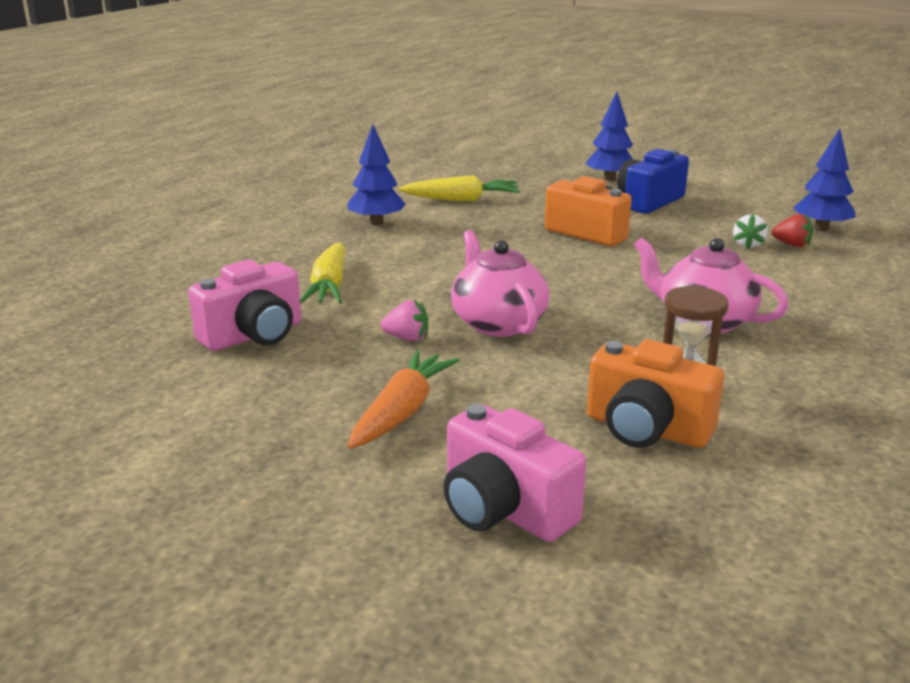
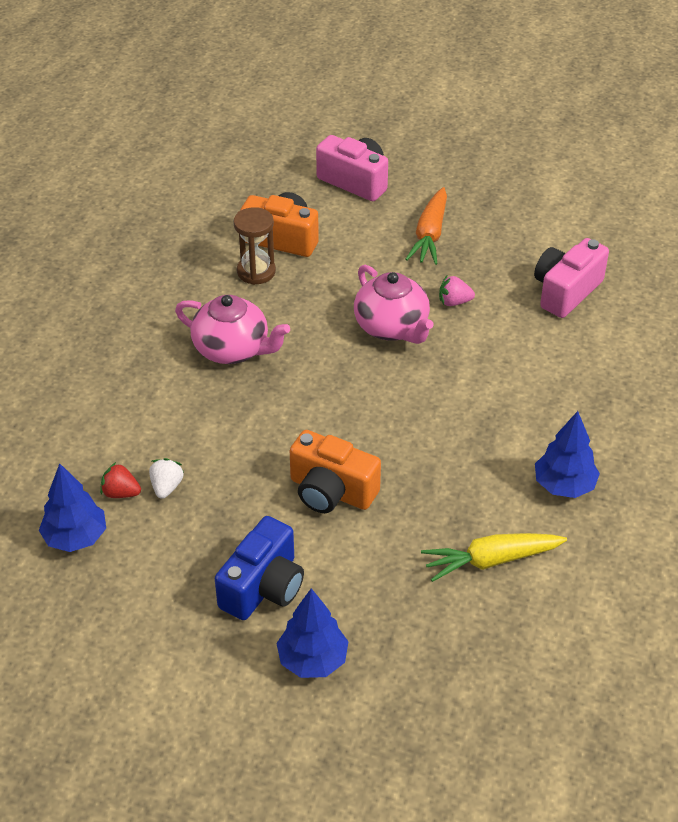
camera: 170 degrees right, 20 degrees up
yellow carrot [300,243,345,303] -> none

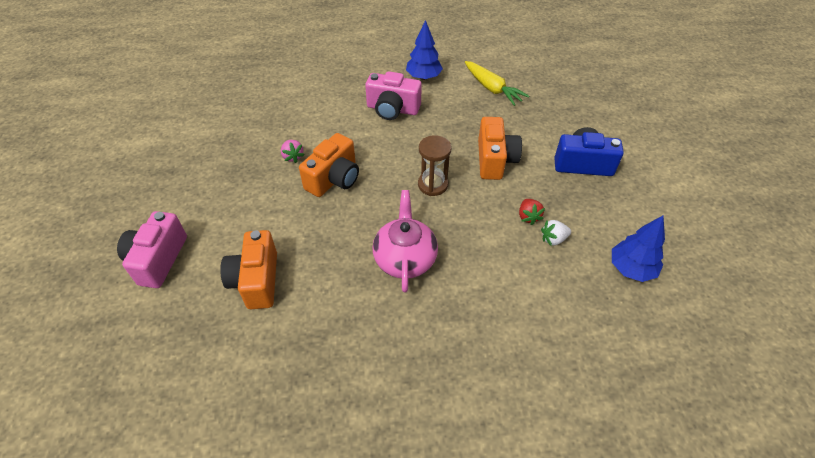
camera: 115 degrees left, 5 degrees up
red strawberry [100,462,141,498] -> red strawberry moved to [519,199,545,225]
brown hourglass [234,207,276,285] -> brown hourglass moved to [418,135,452,196]
blue tree [276,588,349,678] -> none
pink teapot [354,265,434,344] -> orange camera [299,133,359,197]
orange carrot [405,187,447,265] -> none
pink camera [534,238,609,318] -> pink camera moved to [365,71,422,120]

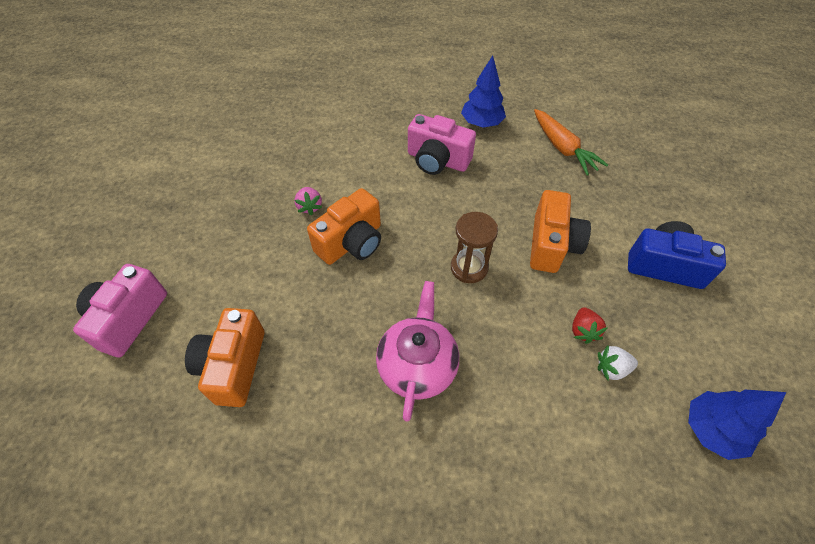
camera: 10 degrees right, 5 degrees up
yellow carrot [465,61,529,106] -> orange carrot [534,109,608,176]

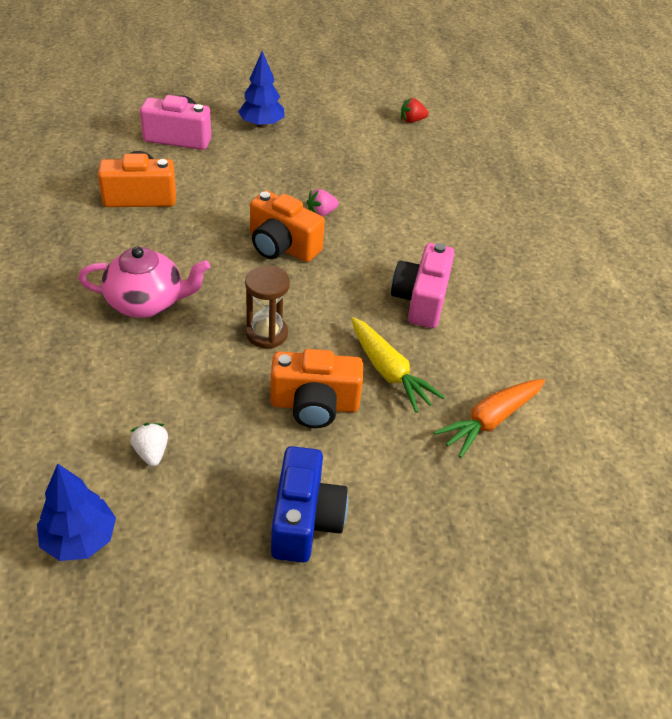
camera: 75 degrees right, 10 degrees down
blue tree [461,55,506,127] -> blue tree moved to [238,51,285,128]
red strawberry [572,307,608,344] -> red strawberry moved to [401,98,429,123]
none -> yellow carrot [351,317,445,413]

